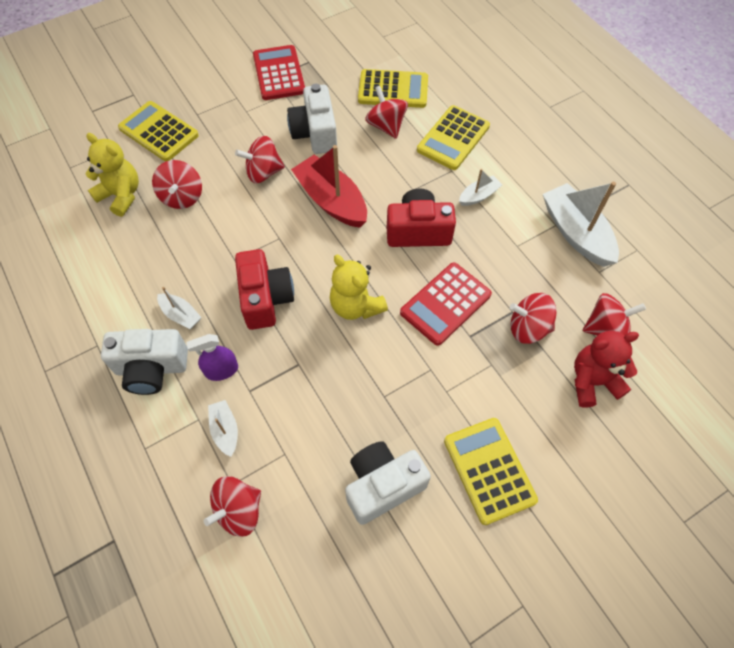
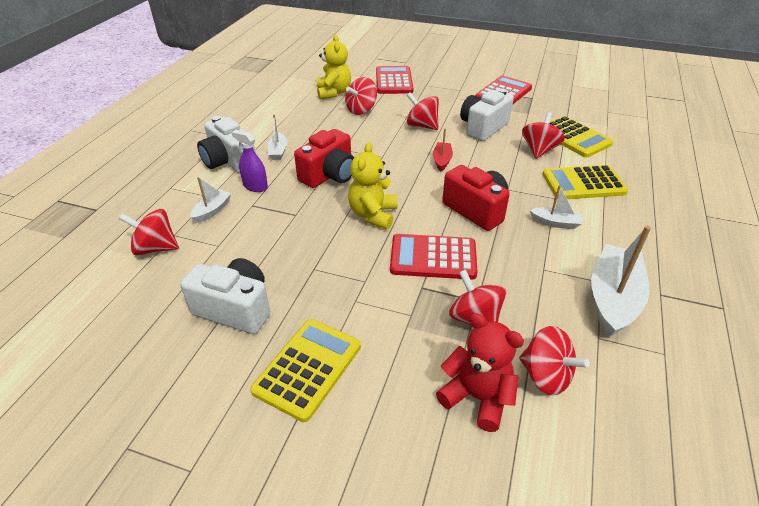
camera: 50 degrees right, 20 degrees down
yellow calculator [118,101,199,161] -> red calculator [376,66,414,94]
red boat [291,145,367,228] -> red boat [433,128,453,172], size x0.50

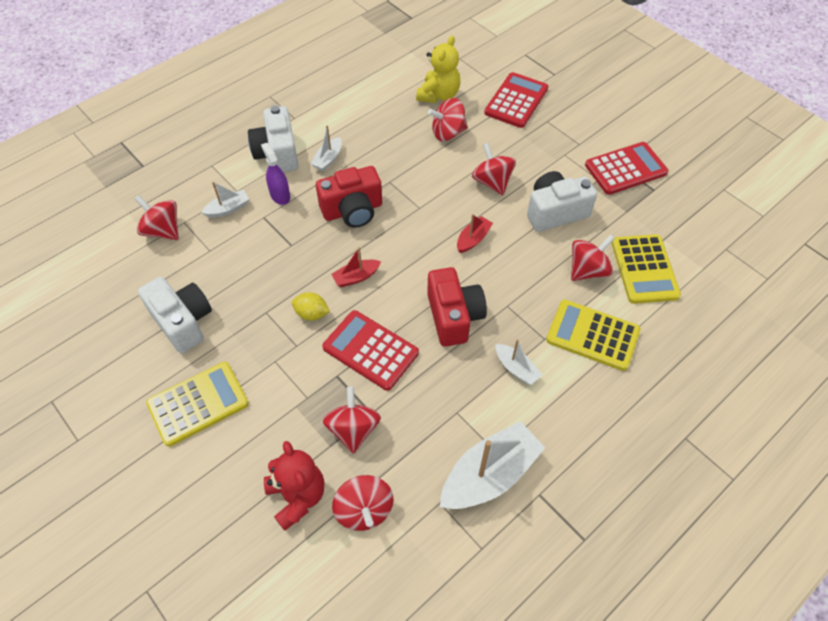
camera: 30 degrees right, 15 degrees up
yellow teddy bear [348,142,397,229] -> red boat [331,247,381,287]
none -> yellow lemon [292,292,330,321]

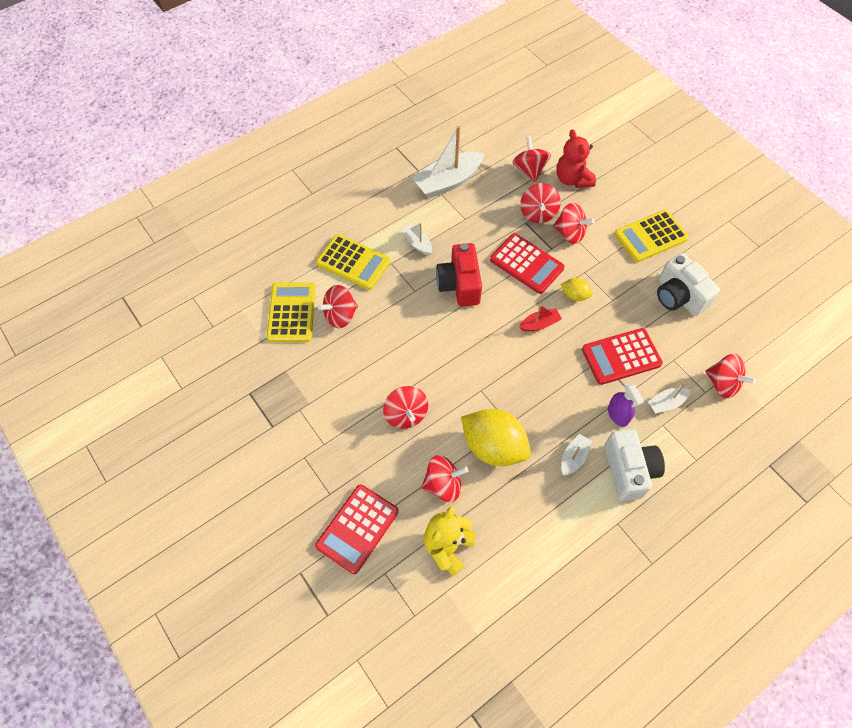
camera: 175 degrees left, 5 degrees up
red camera [316,166,382,228] -> none
red boat [457,214,493,253] -> none
white camera [527,171,597,232] -> none
red calculator [585,142,669,195] -> red calculator moved to [582,328,663,385]
none -> yellow lemon [461,409,531,466]
none -> red spinning top [553,203,595,244]

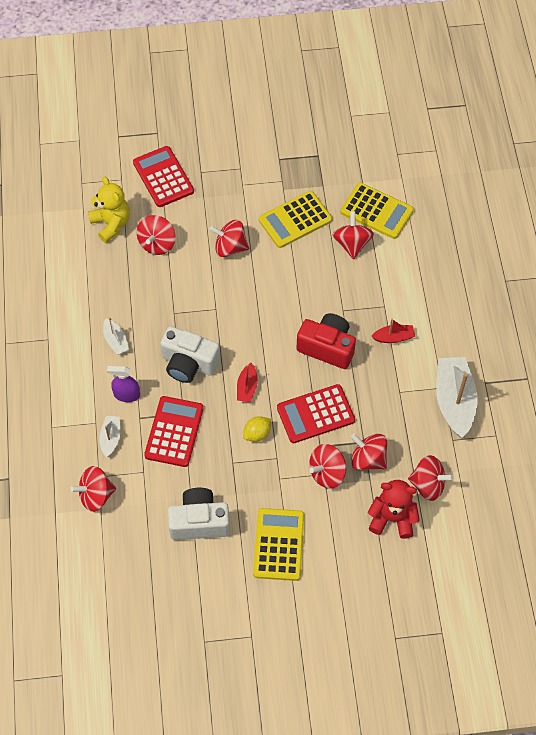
camera: 120 degrees right, 0 degrees up
yellow calculator [316,234,391,290] -> yellow calculator moved to [259,191,332,248]
white boat [402,223,432,255] -> red boat [371,319,415,343]
yellow lemon [461,409,531,466] -> none
white camera [604,429,665,501] -> white camera moved to [160,326,220,383]

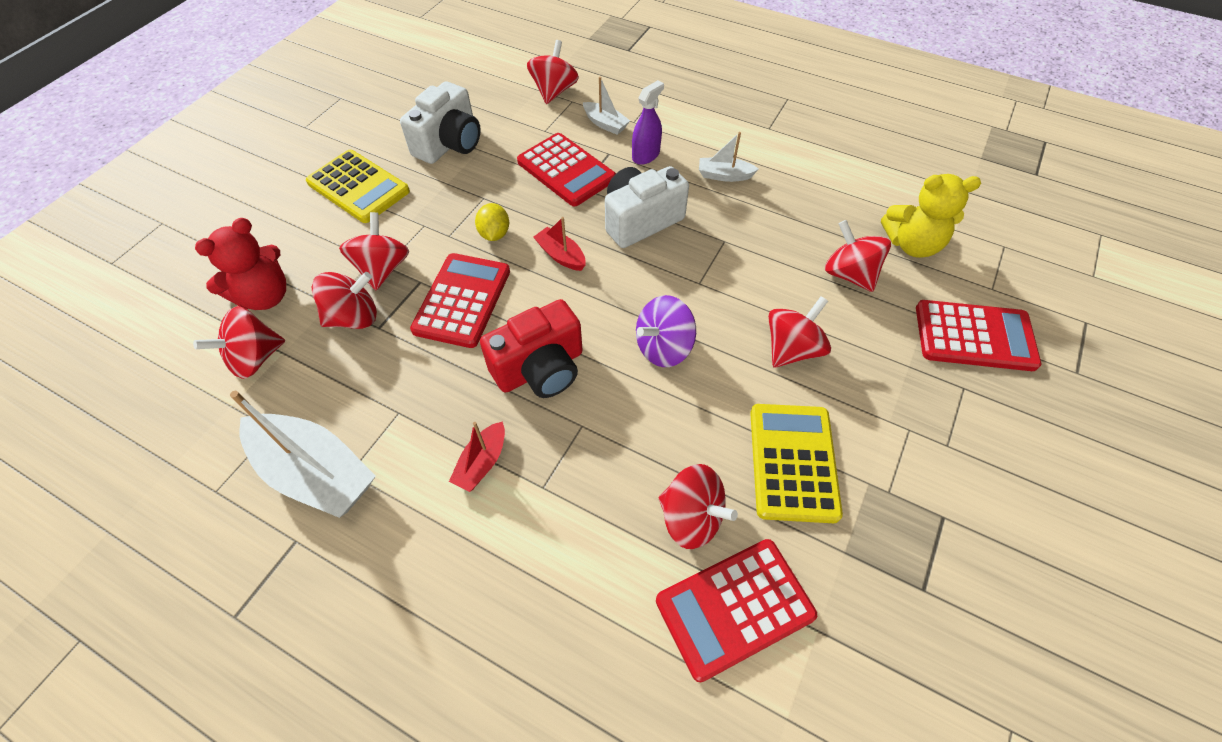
camera: 125 degrees right, 5 degrees down
yellow calculator [340,183,414,239] -> red calculator [656,539,817,682]
none -> purple spinning top [636,295,696,367]

